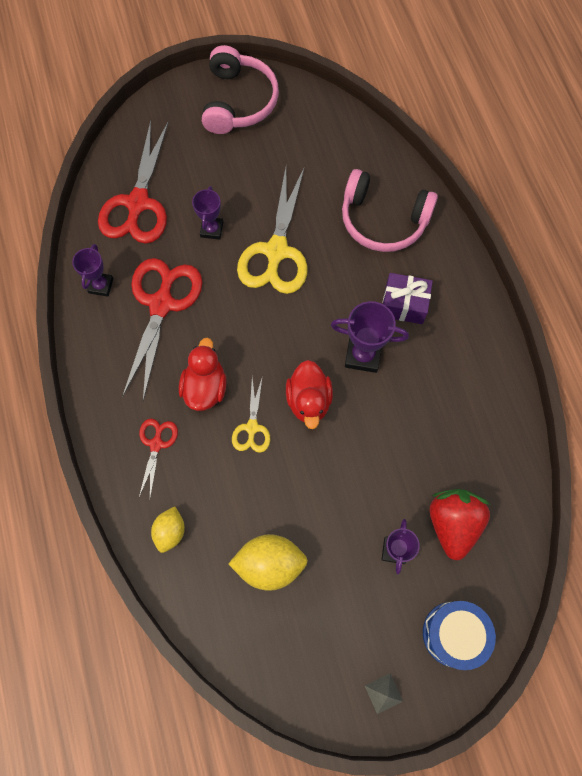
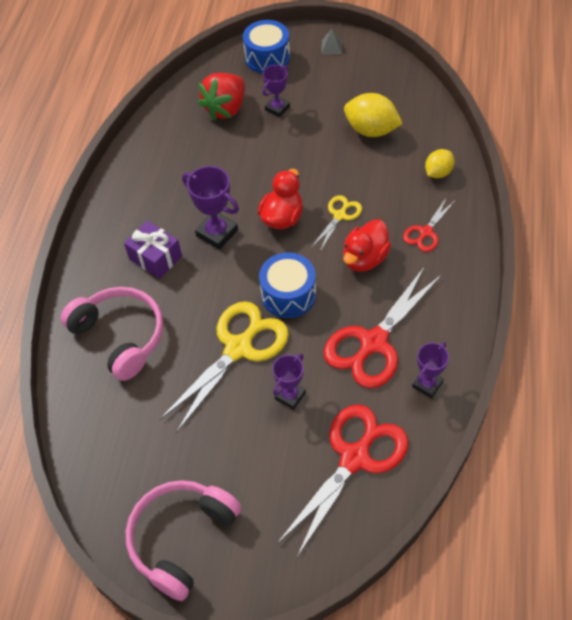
camera: 150 degrees left, 15 degrees down
none -> blue drum [259,253,316,318]

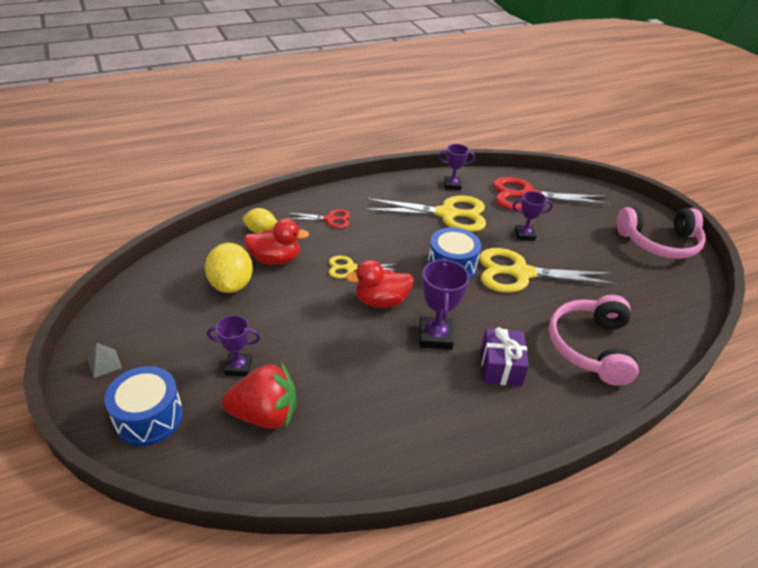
camera: 130 degrees left, 15 degrees down
red scissors [323,266,442,388] -> yellow scissors [363,195,486,232]
red duck [343,219,391,272] -> red duck moved to [244,219,309,265]

